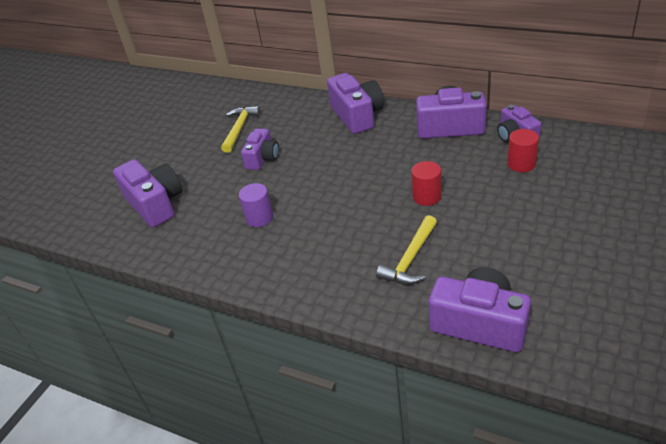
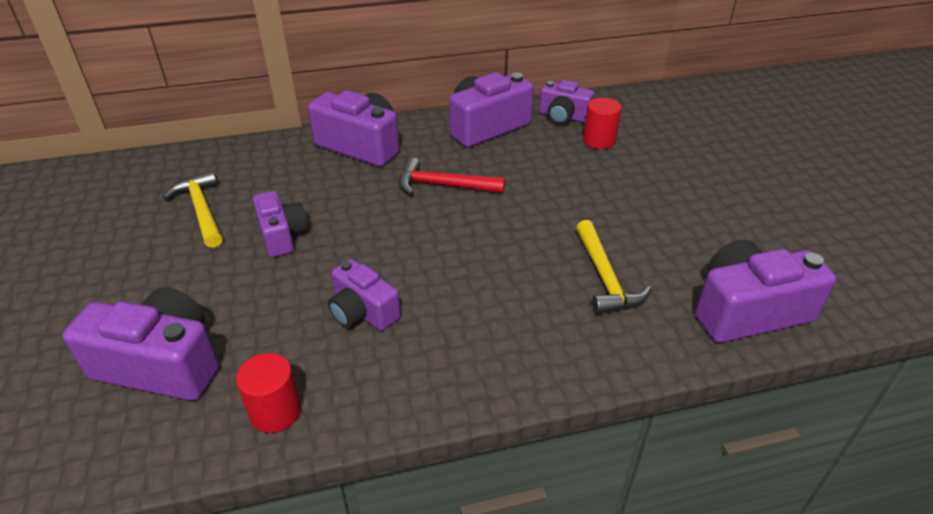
camera: 45 degrees left, 0 degrees up
purple cylinder [239,183,273,227] -> purple camera [328,259,401,331]
red cylinder [411,161,441,206] -> red cylinder moved to [236,353,301,433]
none -> red hammer [399,157,505,195]

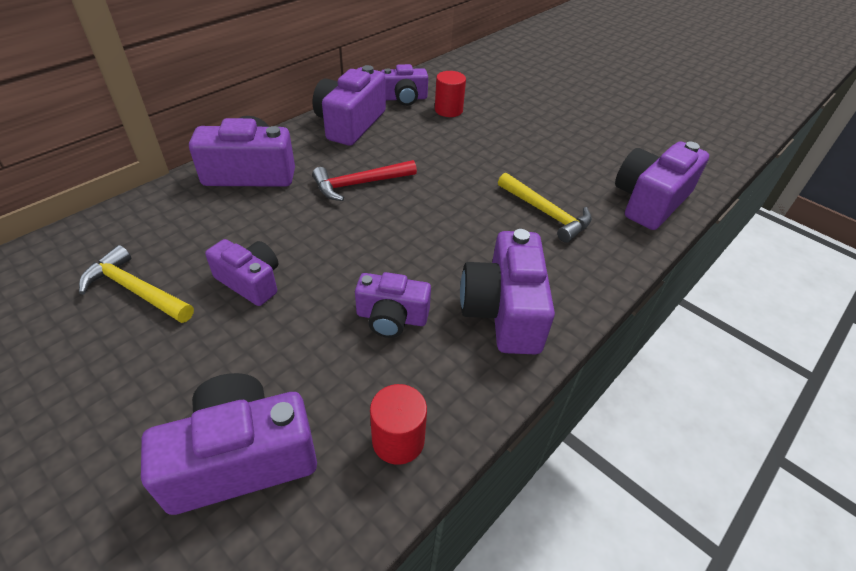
camera: 35 degrees left, 5 degrees up
none -> purple camera [460,229,555,354]

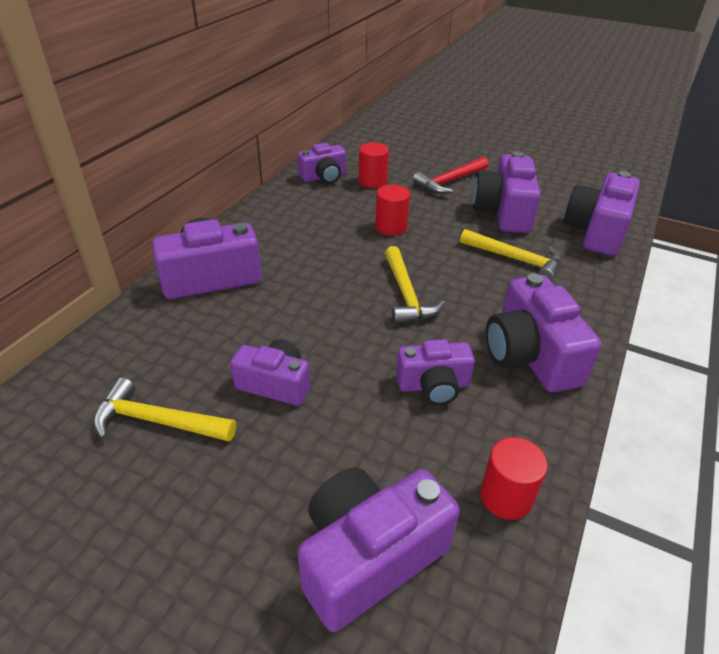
camera: 15 degrees left, 5 degrees down
red hammer [312,160,417,201] -> red hammer moved to [413,157,488,194]
purple camera [313,65,386,146] -> purple camera moved to [472,151,541,233]
none -> red cylinder [375,185,410,236]
none -> yellow hammer [385,246,445,324]

